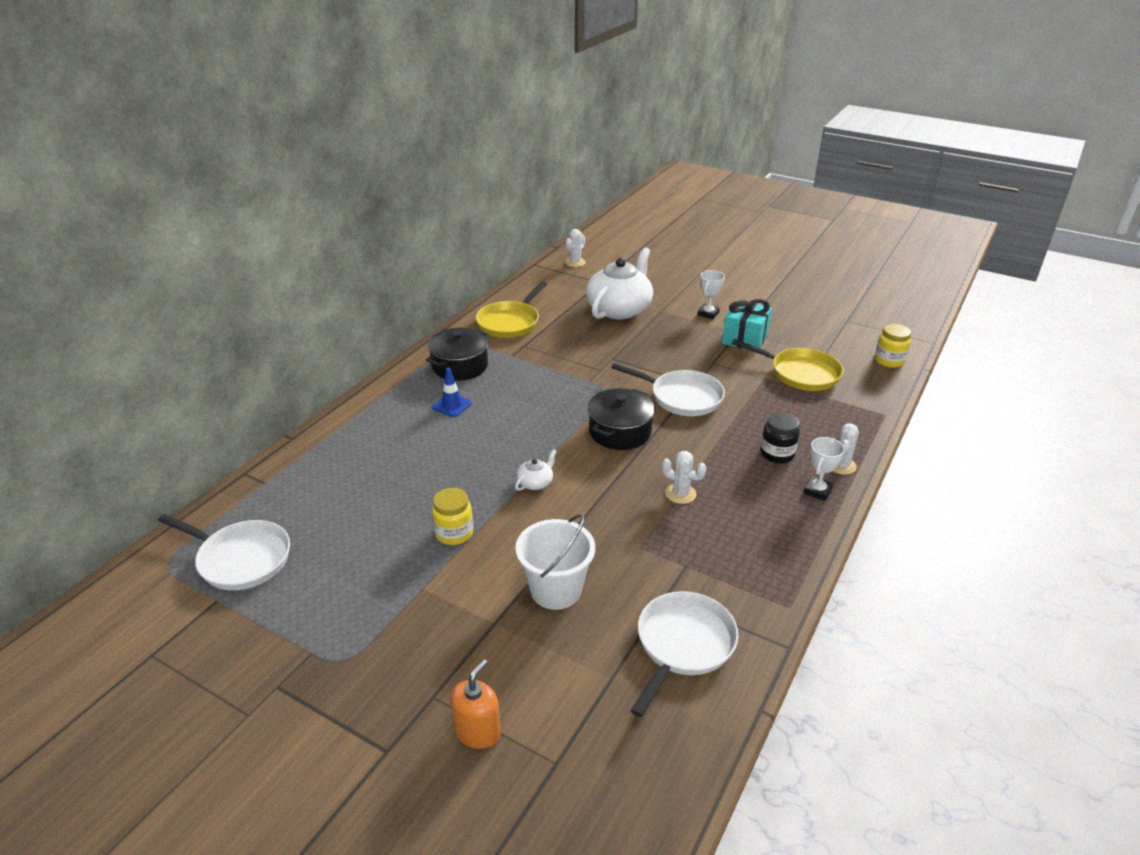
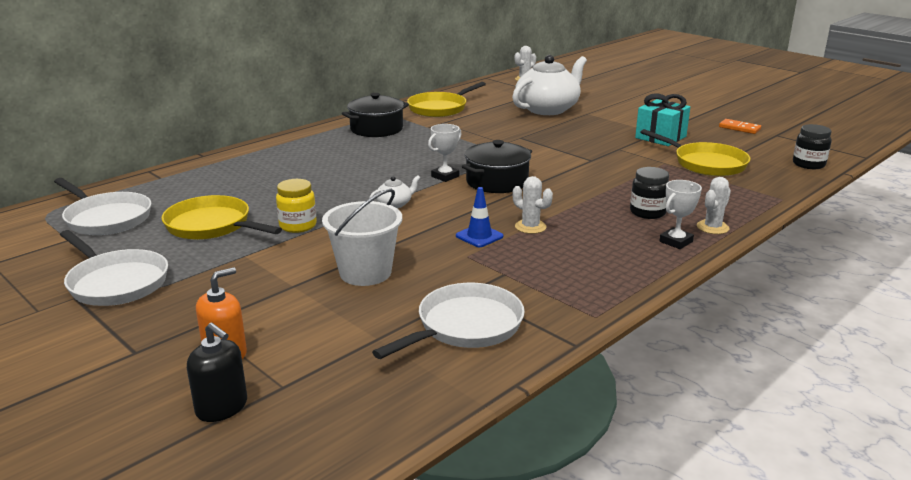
camera: 15 degrees right, 10 degrees down
blue traffic cone [432,368,472,417] -> blue traffic cone moved to [456,187,503,247]
white pan [611,363,725,416] -> white pan moved to [60,230,168,306]
white trophy [698,270,725,319] -> white trophy moved to [428,124,462,182]
yellow jar [875,324,911,368] -> black jar [793,124,832,169]
none -> yellow pan [161,195,282,240]
none -> black soap dispenser [187,323,247,422]
none -> orange domino [719,119,761,134]

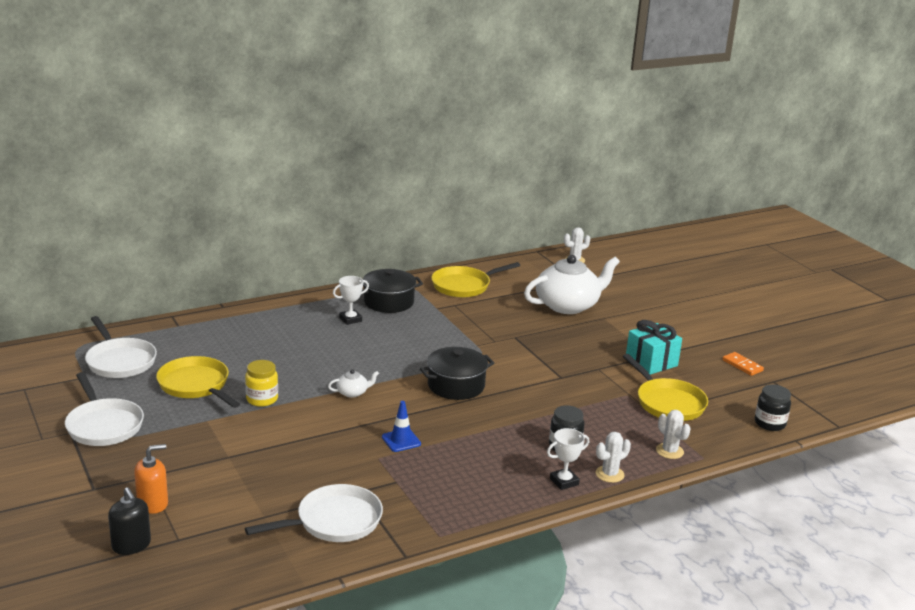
camera: 15 degrees right, 0 degrees up
white bucket [322,189,402,286] -> none
white trophy [428,124,462,182] -> white trophy moved to [333,276,369,325]
white cactus [513,176,553,234] -> white cactus moved to [656,410,691,459]

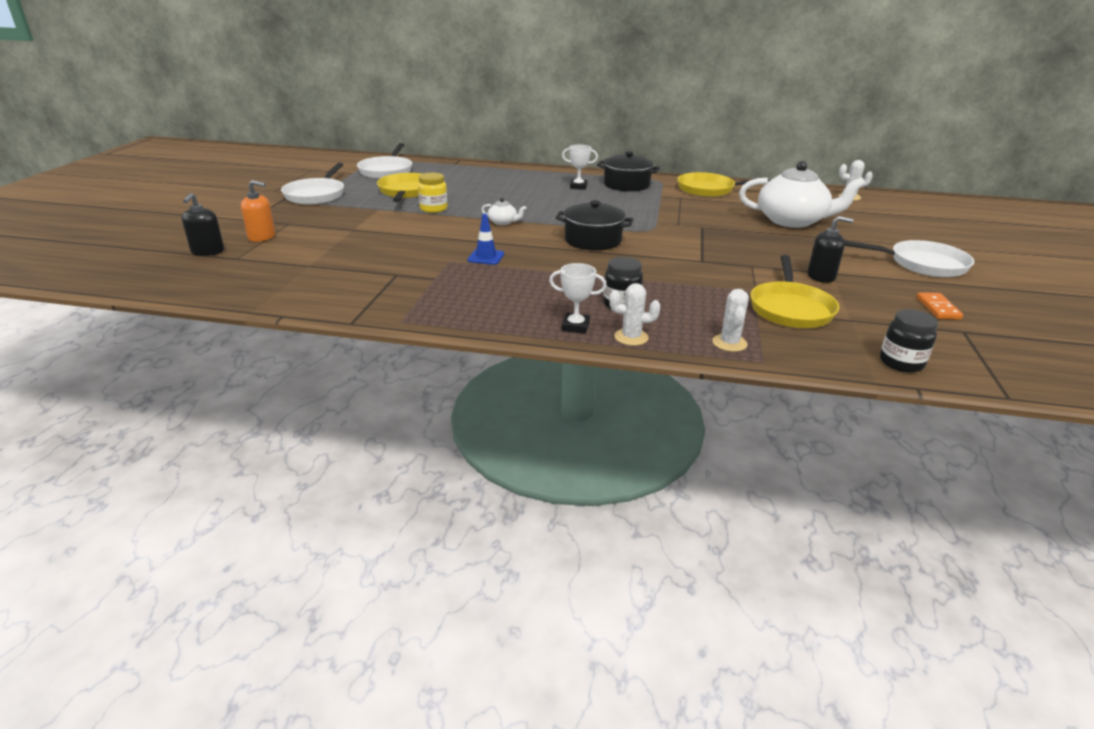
camera: 40 degrees right, 5 degrees up
white pan [245,484,383,542] -> white pan moved to [844,240,974,277]
turquoise gift [626,320,682,375] -> black soap dispenser [807,216,853,283]

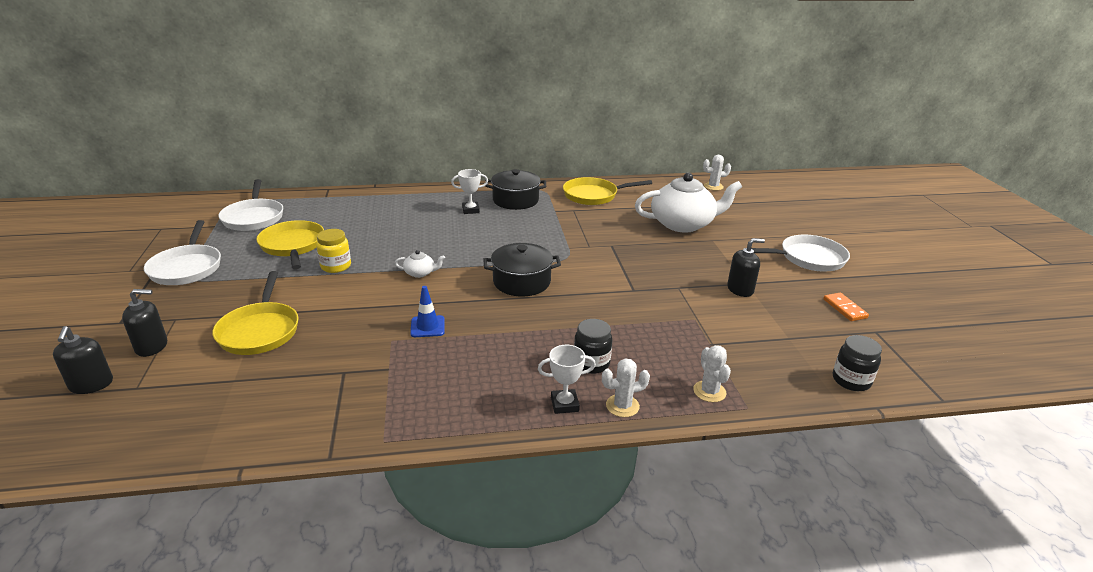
camera: 20 degrees left, 0 degrees up
orange soap dispenser [241,180,275,242] -> black soap dispenser [122,289,167,357]
yellow pan [750,255,840,328] -> yellow pan moved to [212,271,298,355]

